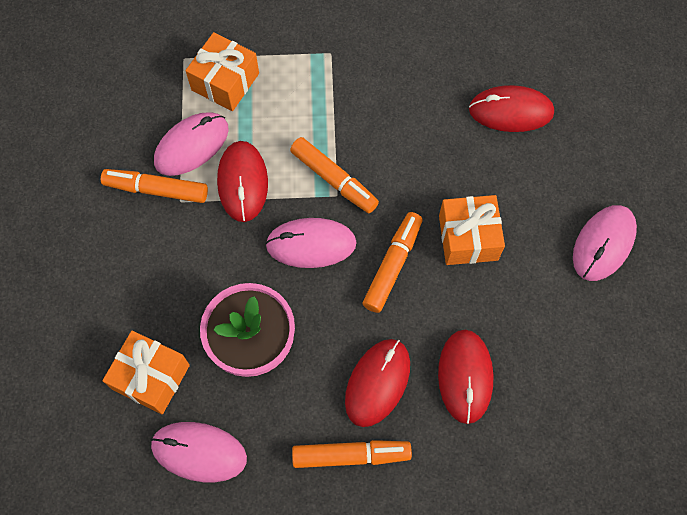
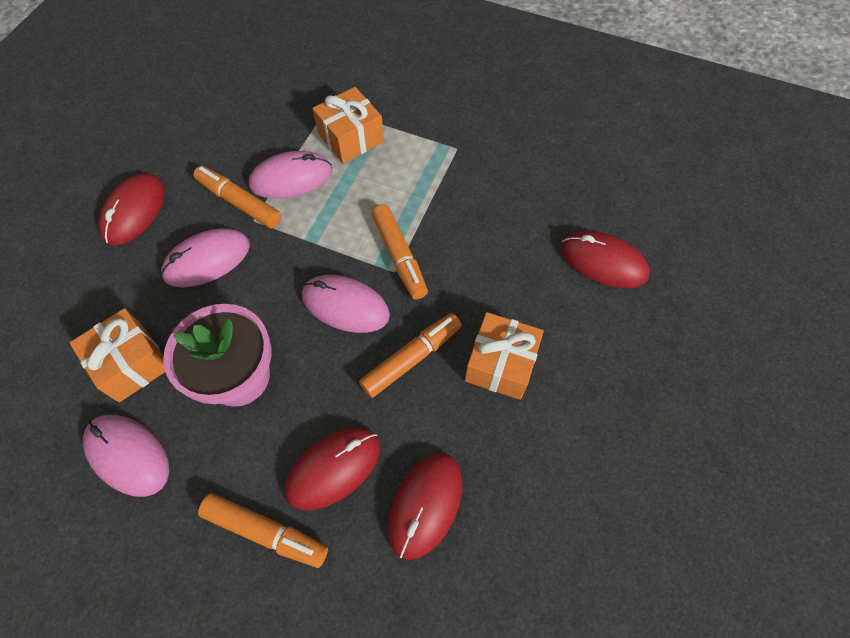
camera: 25 degrees right, 5 degrees down
red mouse [217,141,268,222] -> red mouse moved to [99,174,165,246]
pink mouse [573,205,637,281] -> pink mouse moved to [161,228,250,287]

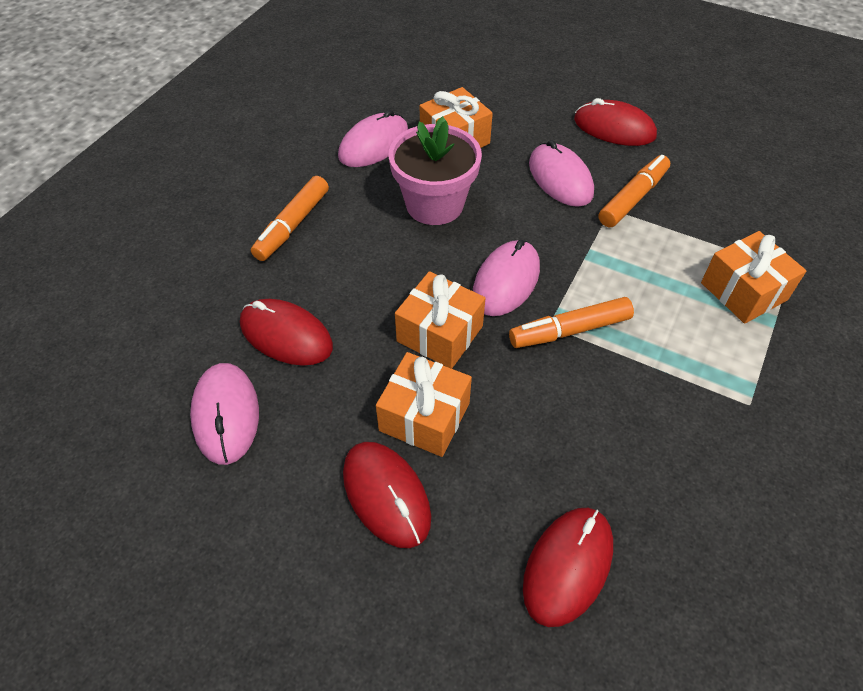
camera: 95 degrees right, 10 degrees down
pink mouse [249,151,332,199] -> pink mouse moved to [190,363,259,465]
red mouse [285,428,380,511] -> red mouse moved to [343,442,431,548]
orange marker [359,313,462,398] -> orange gift [395,271,486,369]

